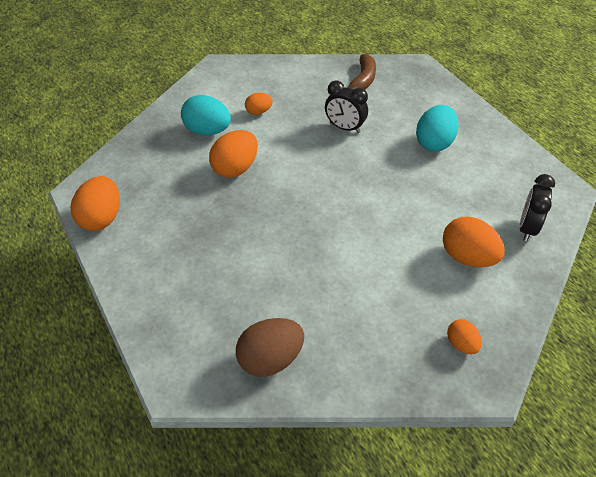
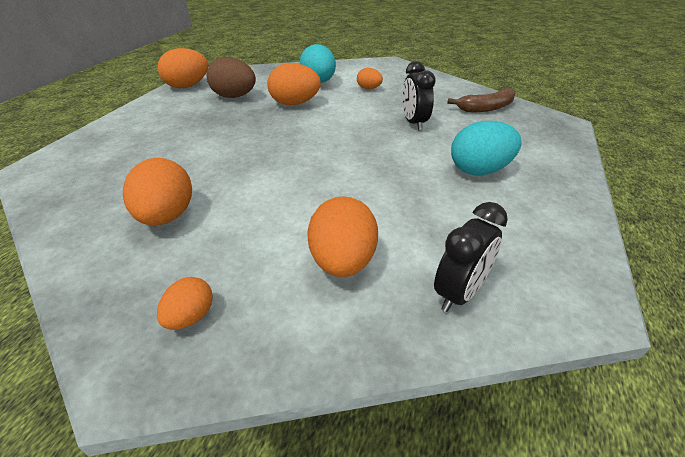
camera: 50 degrees right, 10 degrees down
brown egg [236,318,304,377] -> brown egg moved to [206,57,256,98]
black clock [520,174,555,241] -> black clock turned 150 degrees clockwise [434,202,508,312]
none -> orange egg [123,158,192,226]

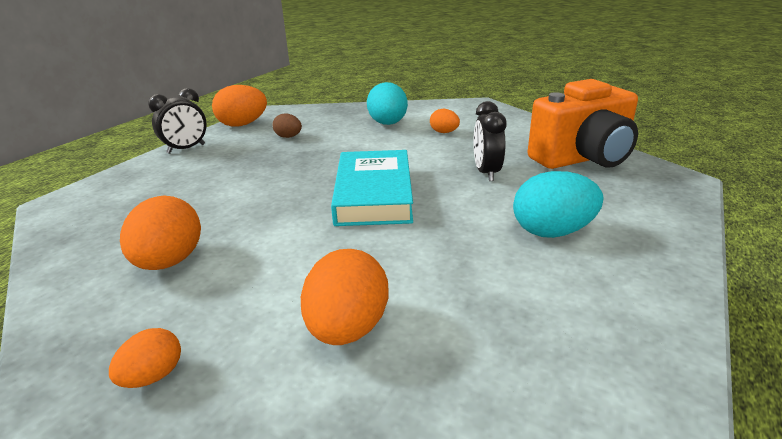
camera: 10 degrees right, 10 degrees down
brown egg [206,57,256,98] -> brown egg [273,113,302,138], size x0.56
orange egg [267,63,321,105] -> none
black clock [434,202,508,312] -> black clock moved to [148,88,207,154]
brown banana [447,88,515,112] -> orange camera [528,79,638,169]
none -> turquoise book [331,150,413,226]

